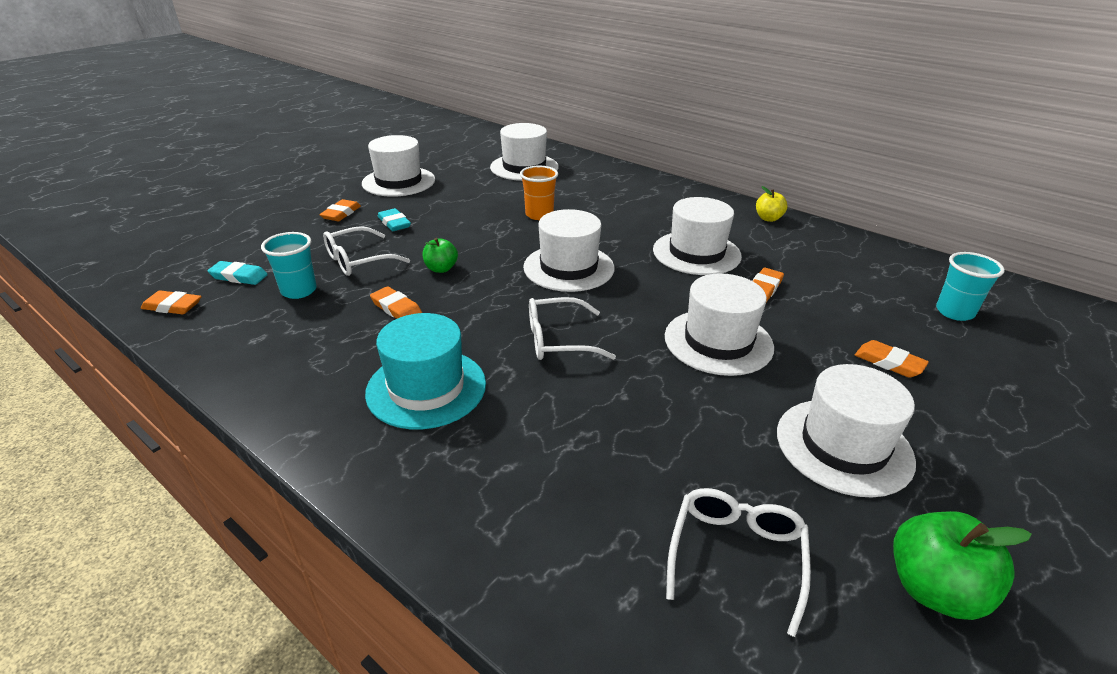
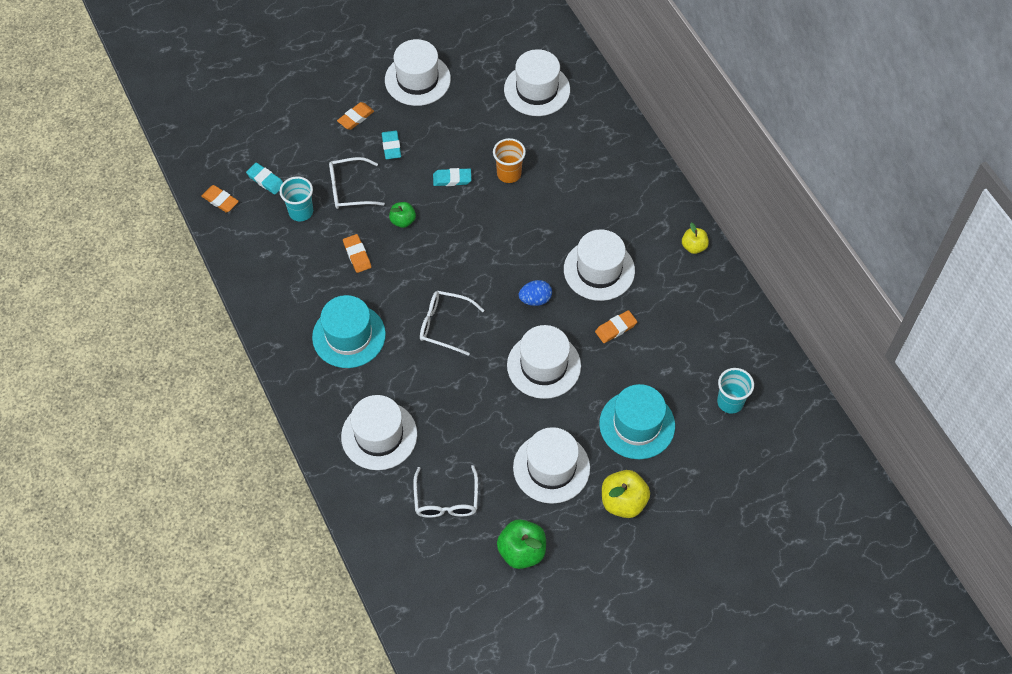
camera: 25 degrees right, 25 degrees up
white hat [523,209,614,292] -> white hat moved to [341,395,417,470]
white glasses [666,488,811,637] -> white glasses turned 135 degrees clockwise [413,465,478,518]
orange eraser [855,340,929,378] -> turquoise hat [599,384,675,459]
none -> turquoise eraser [433,168,471,186]
none -> blue egg [519,280,552,306]
none -> yellow apple [602,470,650,518]

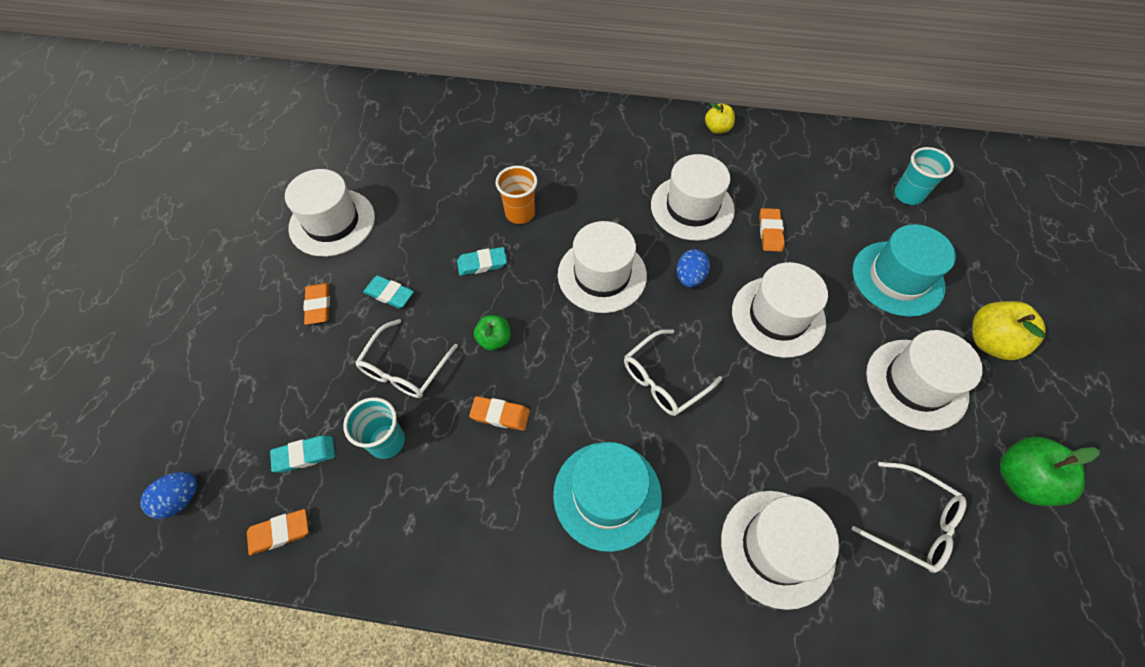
camera: 55 degrees left, 0 degrees up
turquoise eraser [433,168,471,186] -> turquoise eraser turned 45 degrees clockwise [457,247,507,276]
white hat [504,49,570,116] -> white hat moved to [558,221,647,313]
none -> blue egg [141,472,197,519]

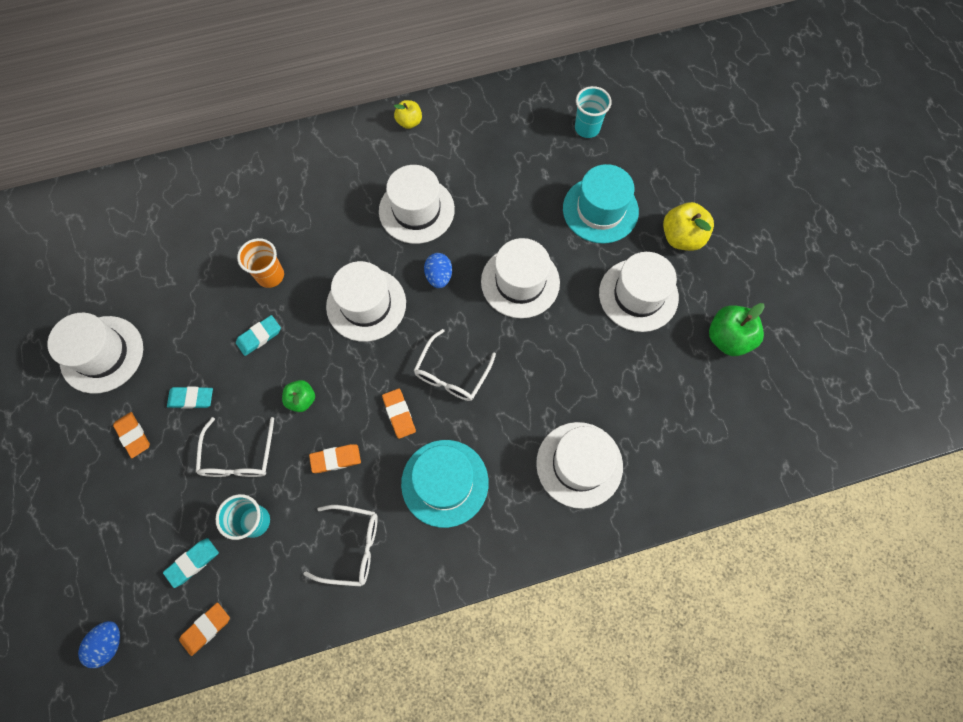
camera: 25 degrees left, 10 degrees up
orange eraser [759,208,785,252] -> orange eraser moved to [382,389,416,439]
white glasses [852,462,967,573] -> white glasses moved to [304,505,378,587]

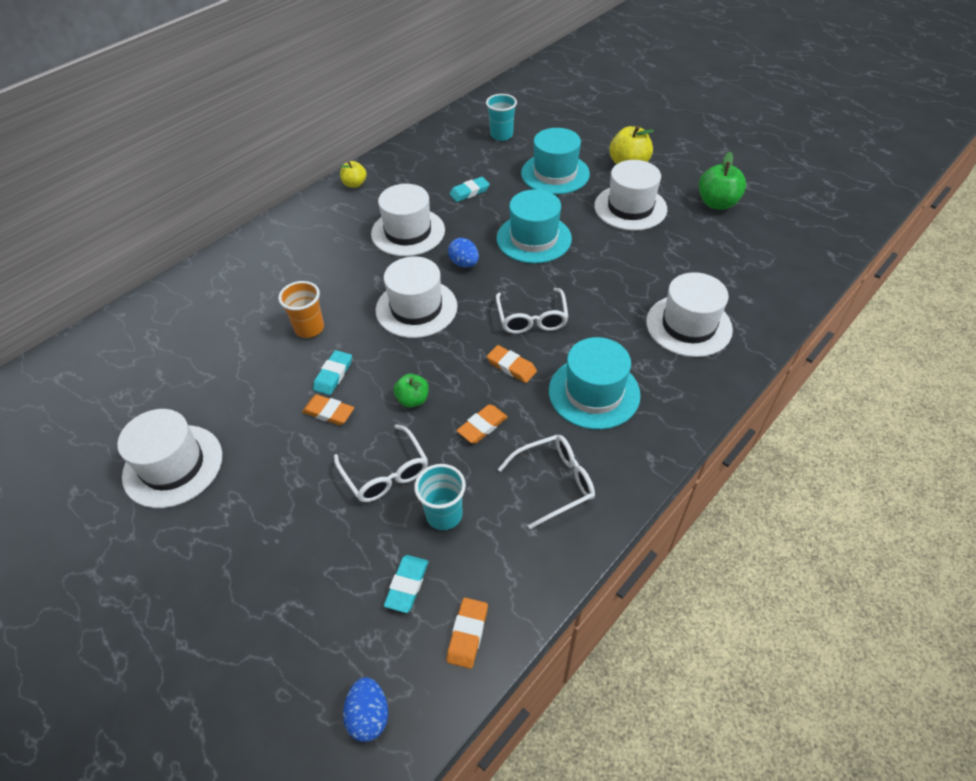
camera: 30 degrees left, 20 degrees down
orange eraser [113,412,150,458] -> orange eraser moved to [302,394,354,425]
turquoise eraser [167,387,213,409] -> turquoise eraser moved to [449,177,490,202]
white hat [481,238,560,318] -> turquoise hat [497,189,572,263]

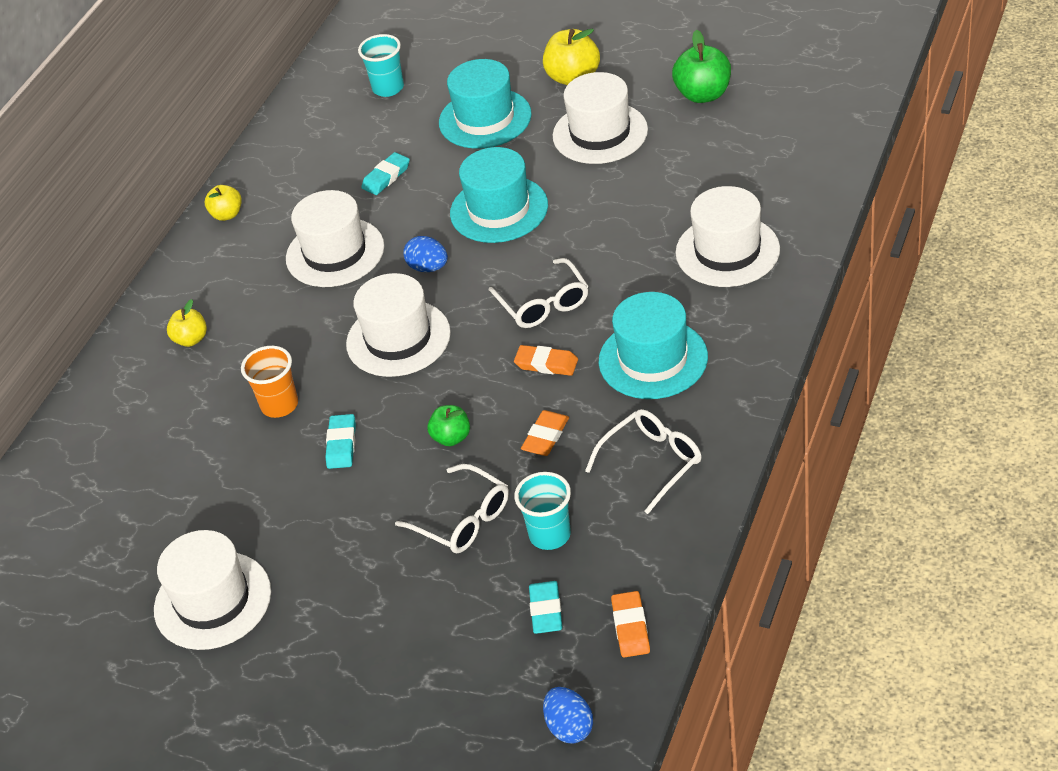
camera: 15 degrees left, 5 degrees down
orange eraser [302,394,354,425] -> none
none -> yellow apple [167,299,207,347]

